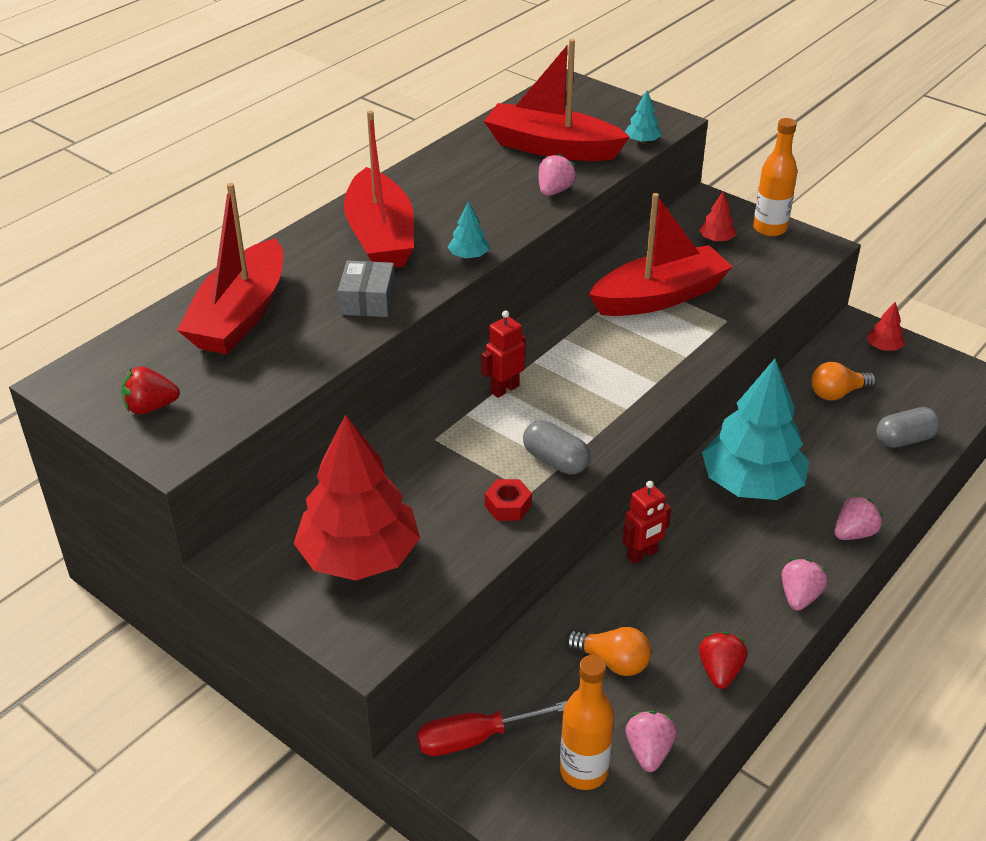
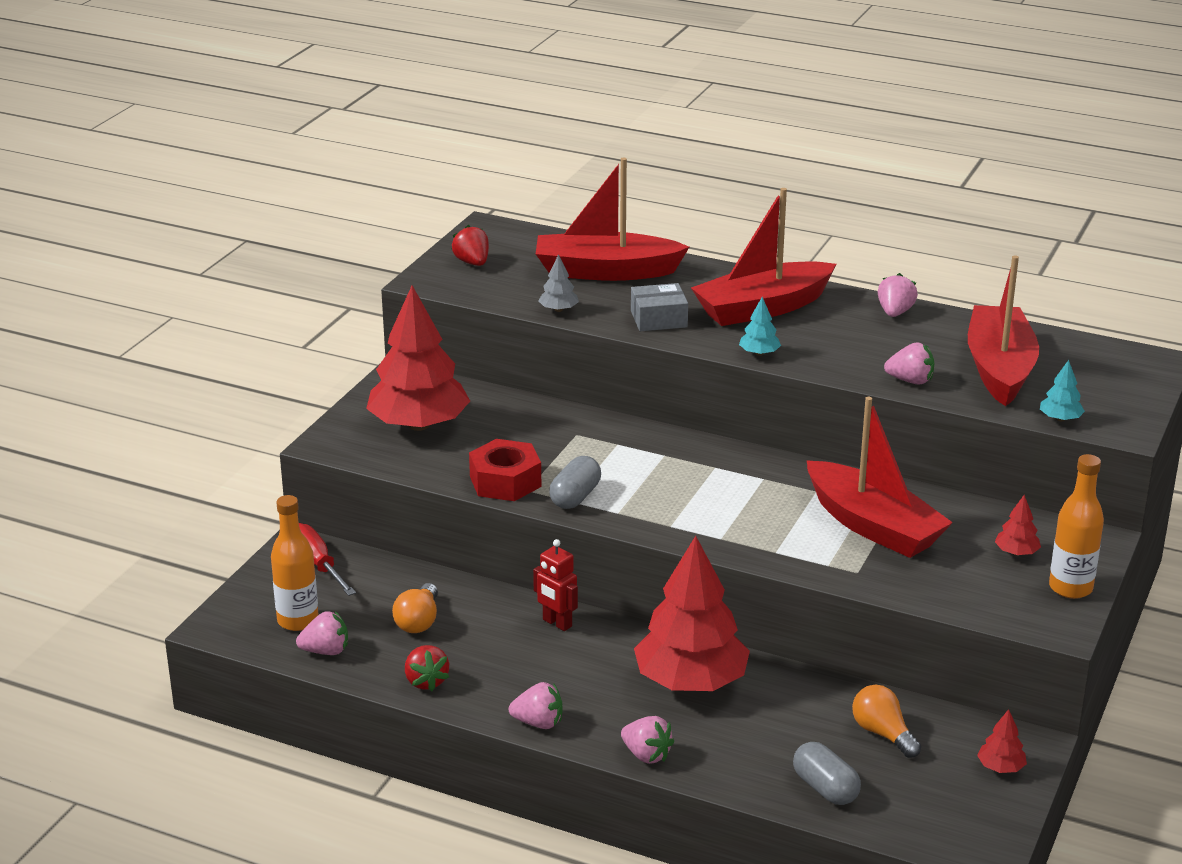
camera: 75 degrees right, 10 degrees down
red robot [481,311,526,398] -> none
red nut [485,479,532,521] -> red nut [469,439,541,501], size x1.75
red strawberry [699,632,748,689] -> red strawberry turned 75 degrees clockwise [405,645,449,691]
turquoise tree [702,359,809,500] -> red tree [634,536,750,691]
none -> grey tree [539,254,579,312]
none -> pink strawberry [878,273,918,317]

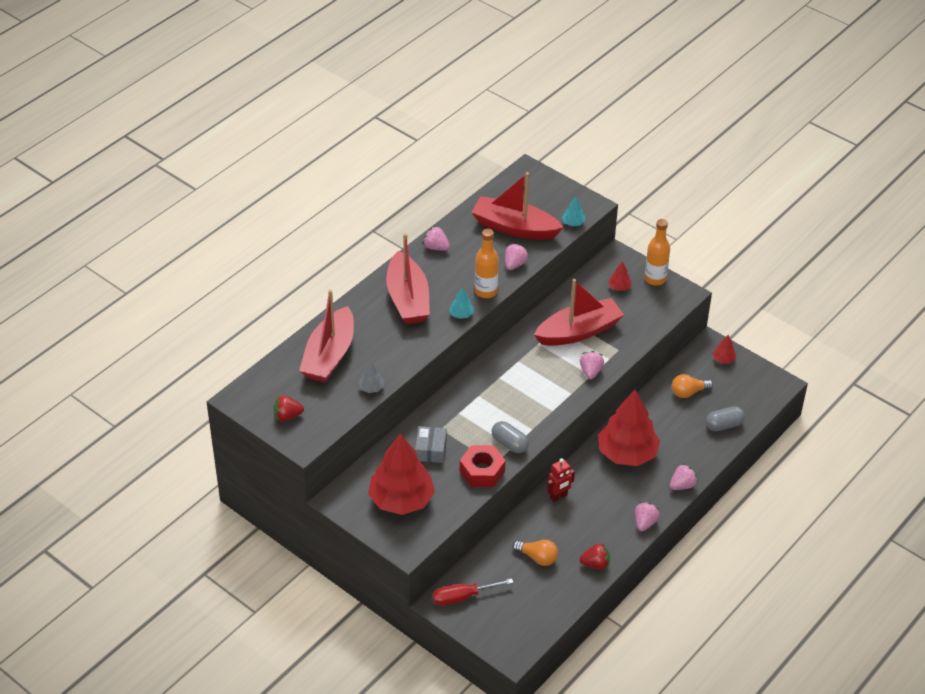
camera: 75 degrees left, 15 degrees up
orange bottle [271,495,319,631] -> orange bottle moved to [475,229,499,298]
pink strawberry [296,611,348,655] -> pink strawberry moved to [580,351,604,379]
grey box [631,283,688,331] -> grey box moved to [415,426,447,463]

